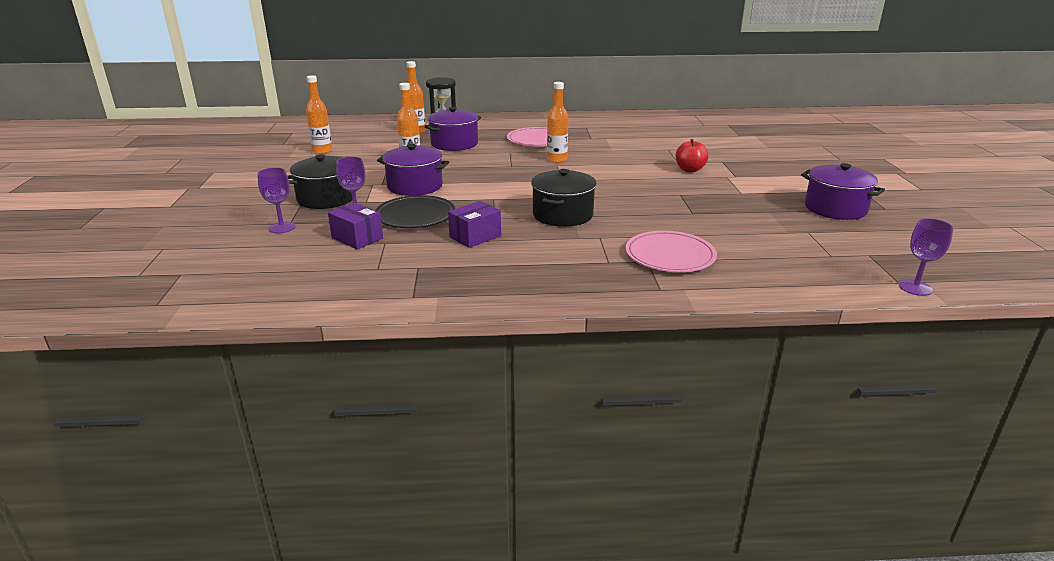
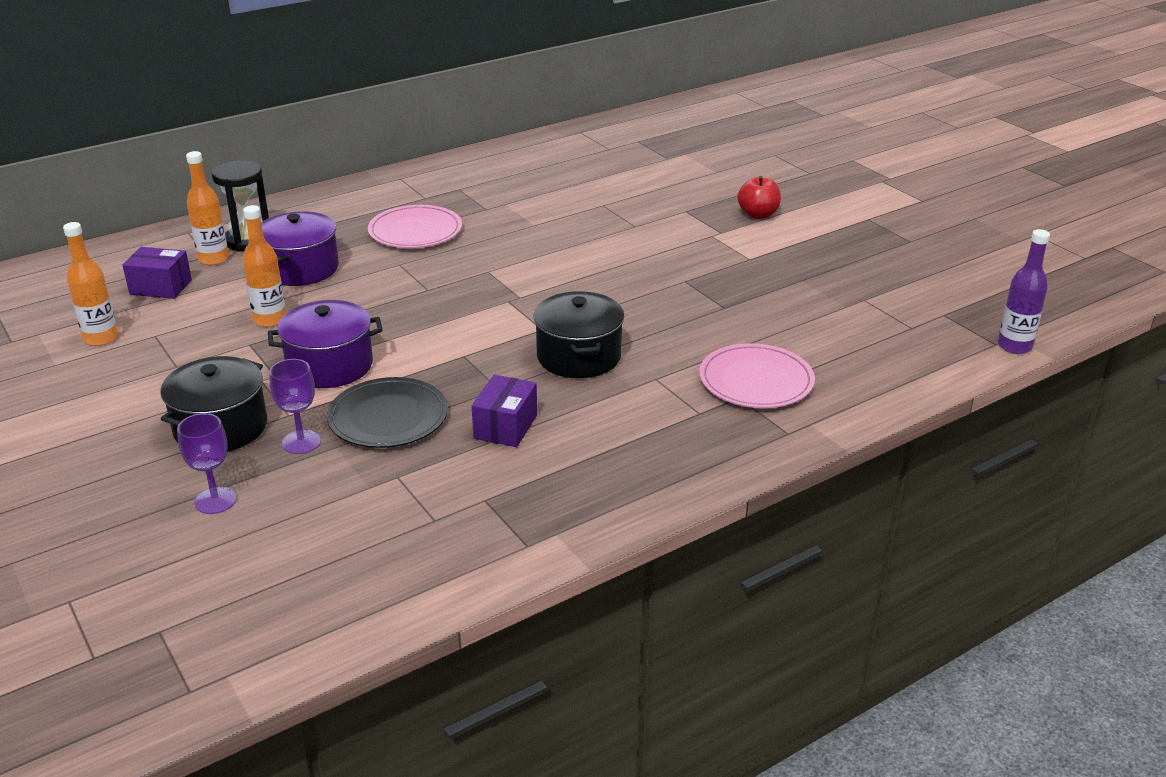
camera: 30 degrees left, 5 degrees up
purple box [328,202,383,250] -> purple box moved to [122,247,192,299]
orange bottle [547,82,568,163] -> none
red apple [676,139,709,172] -> red apple moved to [738,176,781,219]
purple pot [801,163,885,220] -> none
purple goblet [899,218,953,296] -> purple bottle [998,229,1050,354]

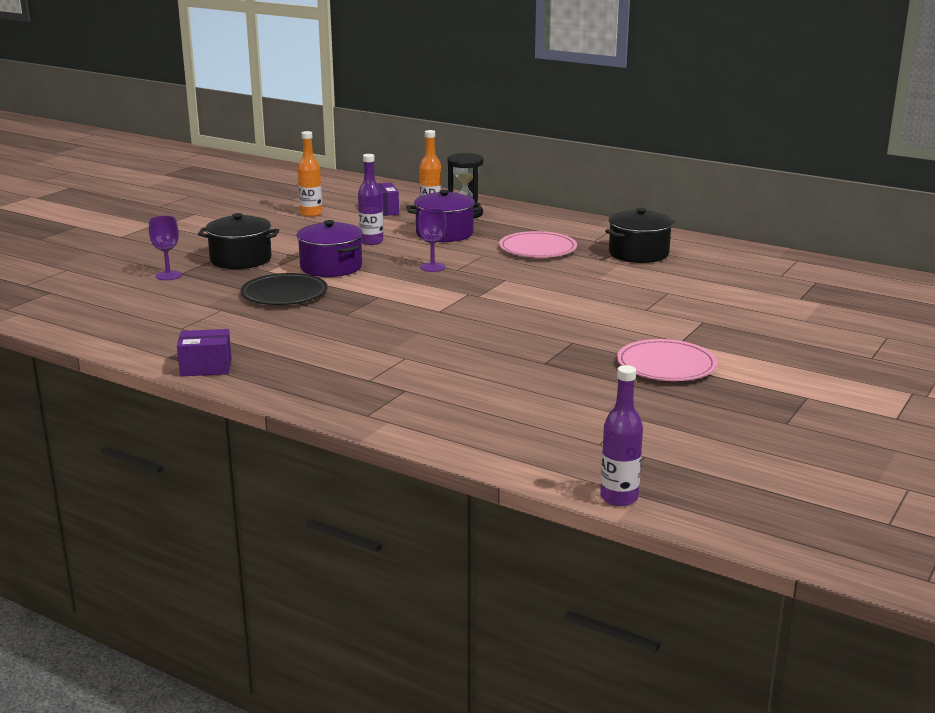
camera: 65 degrees right, 10 degrees down
orange bottle [243,205,286,327] -> purple bottle [358,154,383,245]
purple goblet [269,359,321,454] -> purple goblet moved to [418,208,446,272]
purple box [472,375,537,447] -> purple box moved to [177,329,232,376]
black pot [533,291,625,378] -> black pot moved to [605,208,675,263]
pink plate [699,343,815,408] -> pink plate moved to [617,339,717,381]
red apple [738,176,781,219] -> none

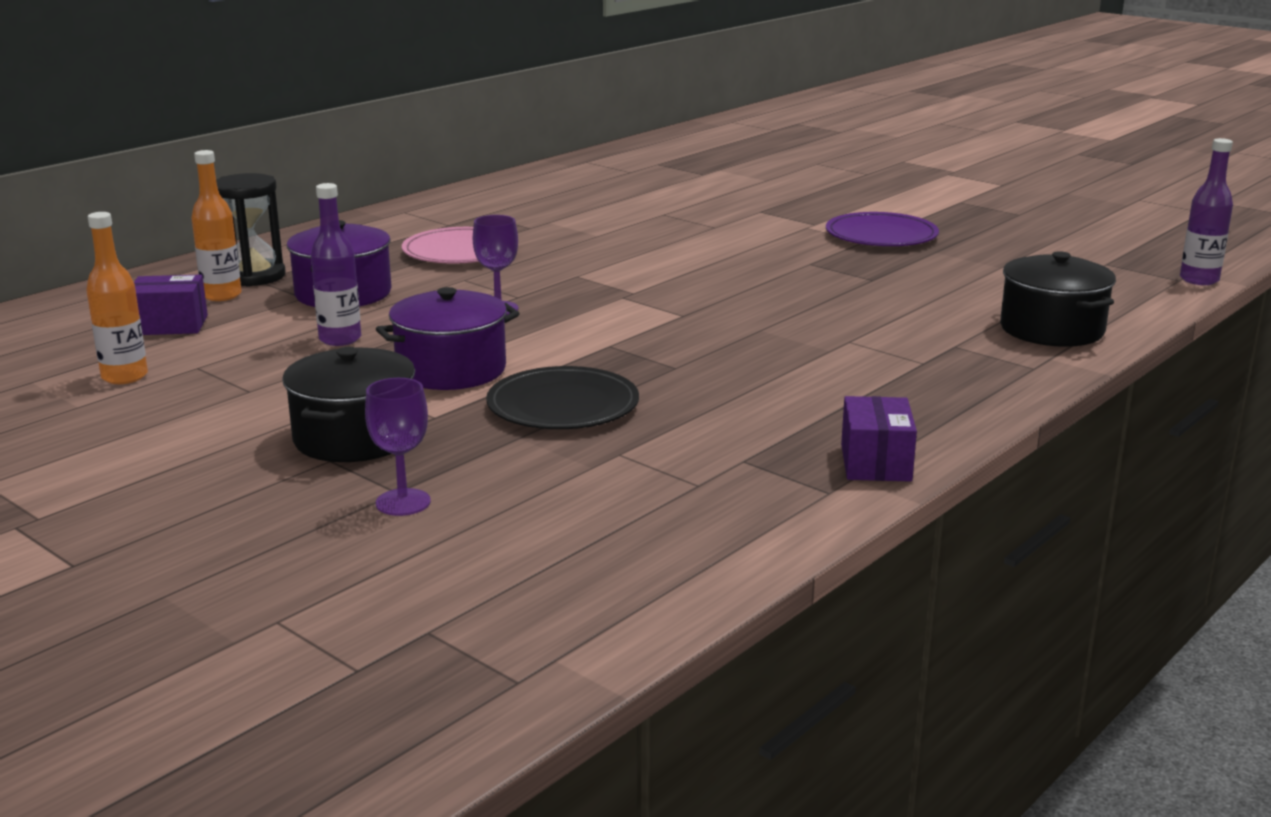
camera: 80 degrees left, 0 degrees up
black pot [605,208,675,263] -> black pot moved to [1000,251,1116,347]
pink plate [617,339,717,381] -> purple plate [826,212,939,246]

